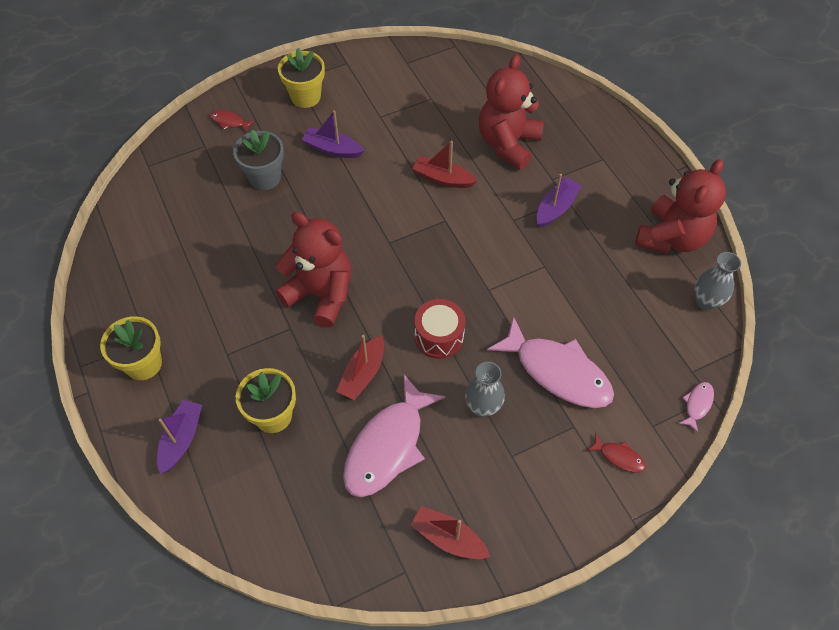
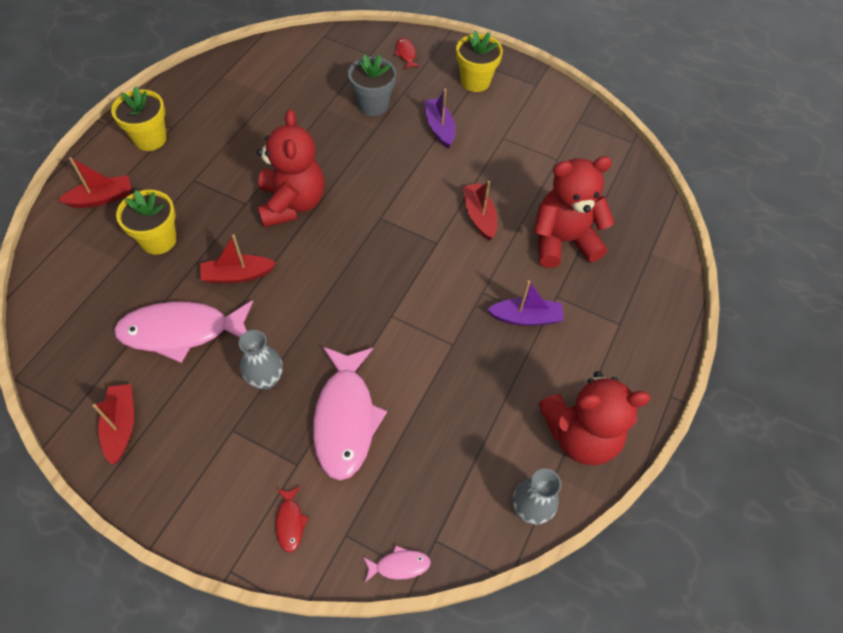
camera: 50 degrees right, 0 degrees up
purple boat [157,400,202,474] -> red boat [58,157,131,208]
red drum [415,299,466,359] -> none

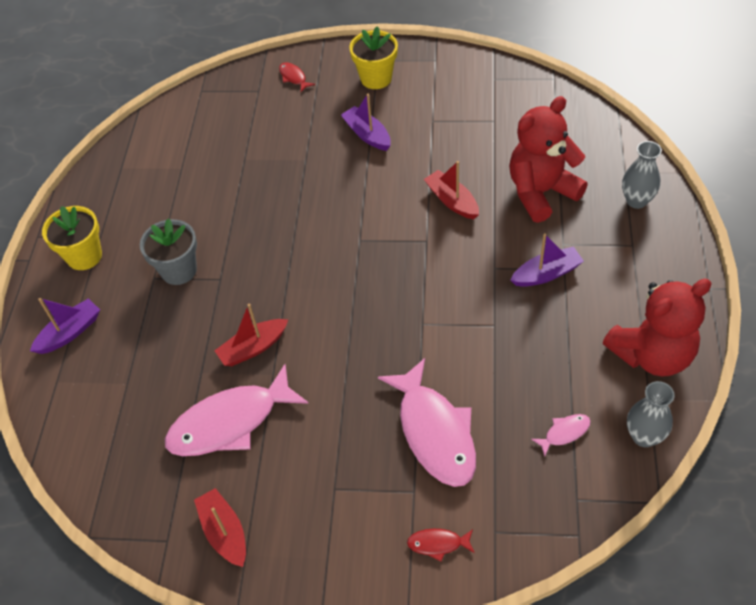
camera: 15 degrees left, 5 degrees down
red boat [58,157,131,208] -> purple boat [30,298,100,354]
yellow flower pot [116,190,177,255] -> none
grey vase [239,330,283,390] -> grey vase moved to [622,141,662,209]
red teddy bear [257,109,325,228] -> none
red fish [276,486,309,552] -> red fish turned 120 degrees clockwise [407,529,475,561]
grey flower pot [348,54,396,116] -> grey flower pot moved to [140,218,197,285]
pink fish [363,545,431,582] -> pink fish moved to [531,414,590,457]

